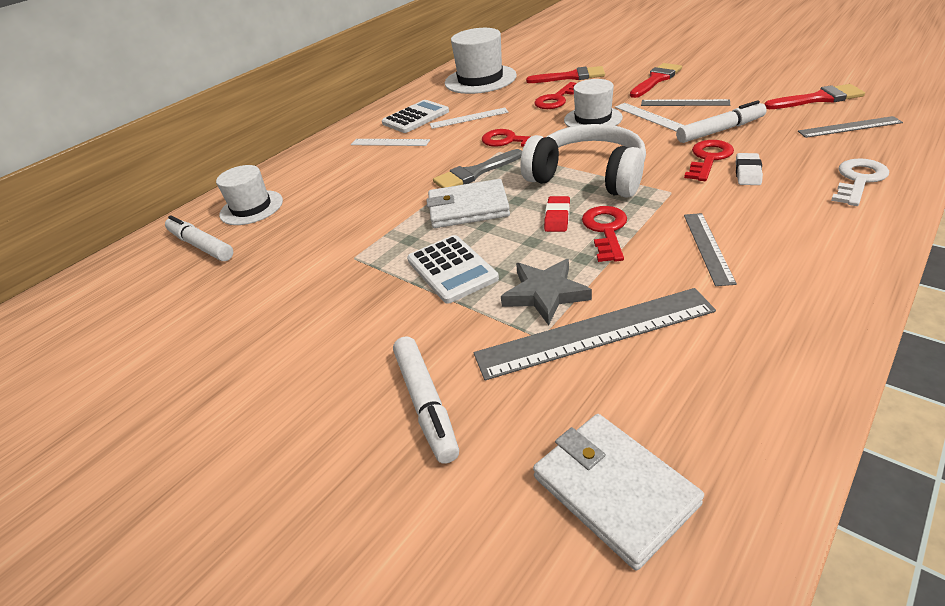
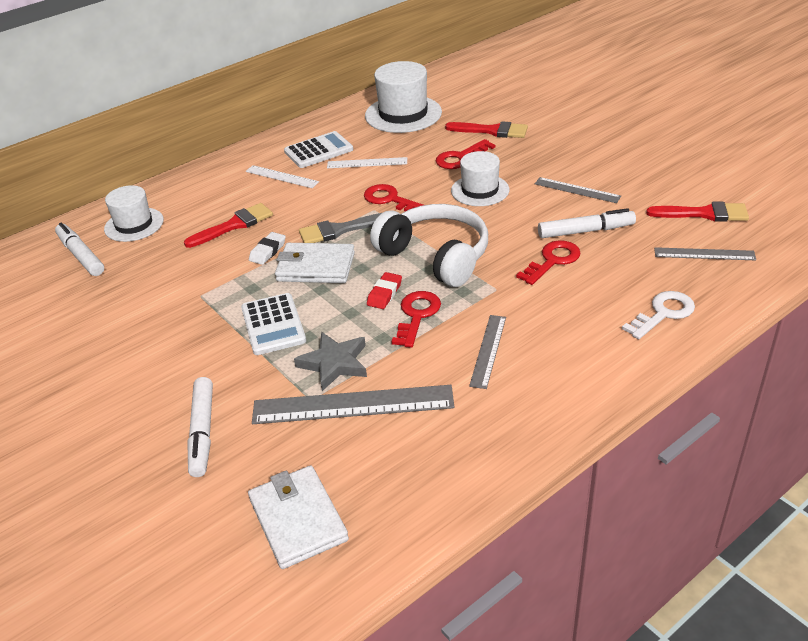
camera: 10 degrees right, 0 degrees up
white ruler [615,103,684,132] -> none
red brush [630,63,682,98] -> red brush moved to [184,203,273,248]
white eraser [736,153,763,185] -> white eraser moved to [249,232,286,265]

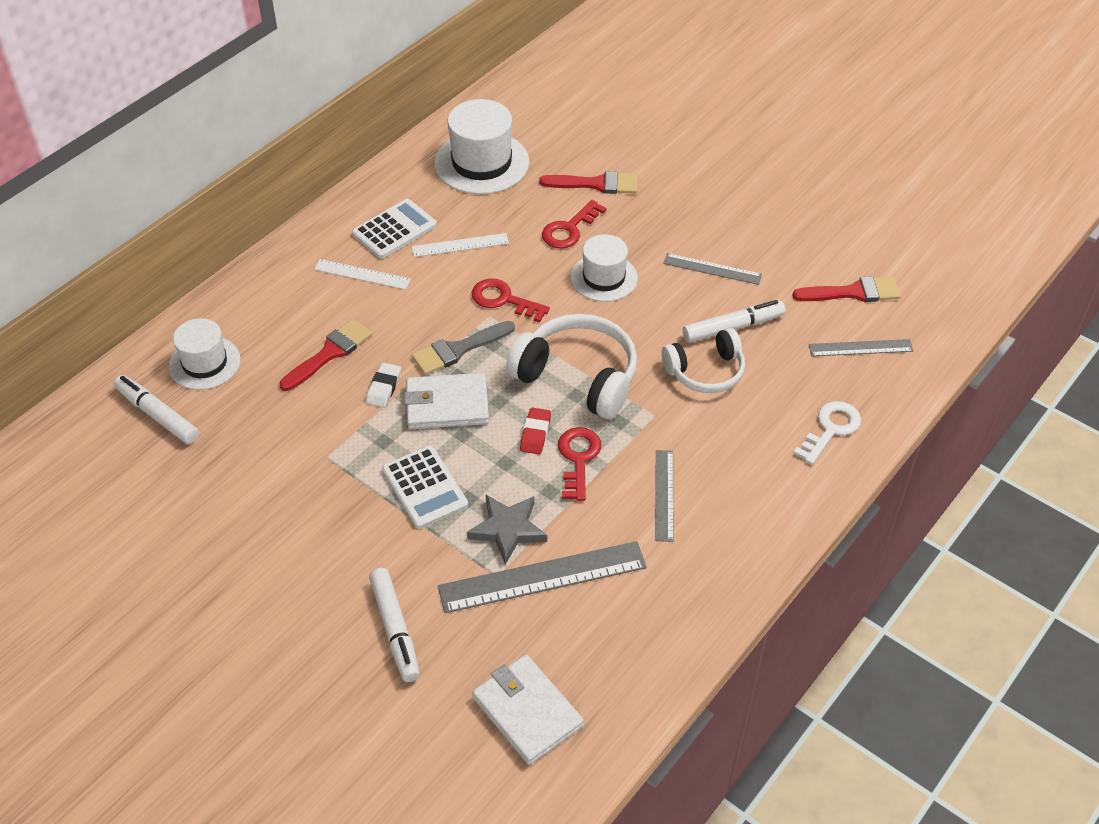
camera: 15 degrees left, 10 degrees up
red key [516,240,581,285] -> white headphones [662,328,745,393]

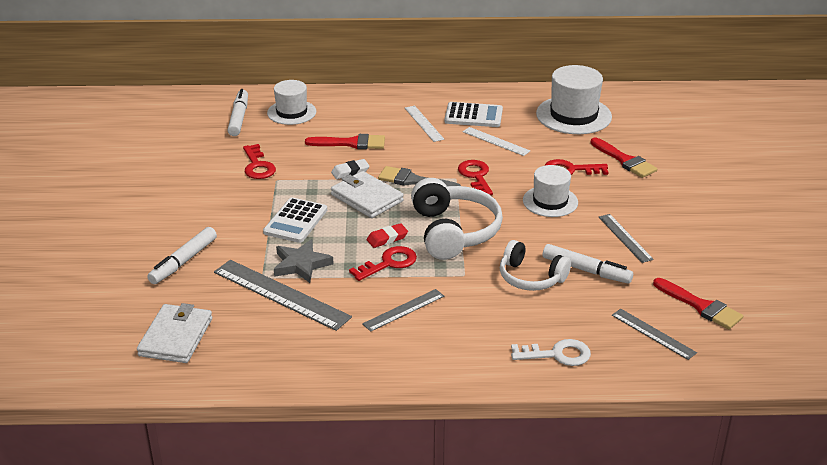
camera: 50 degrees right, 15 degrees down
none -> red key [243,144,276,179]

